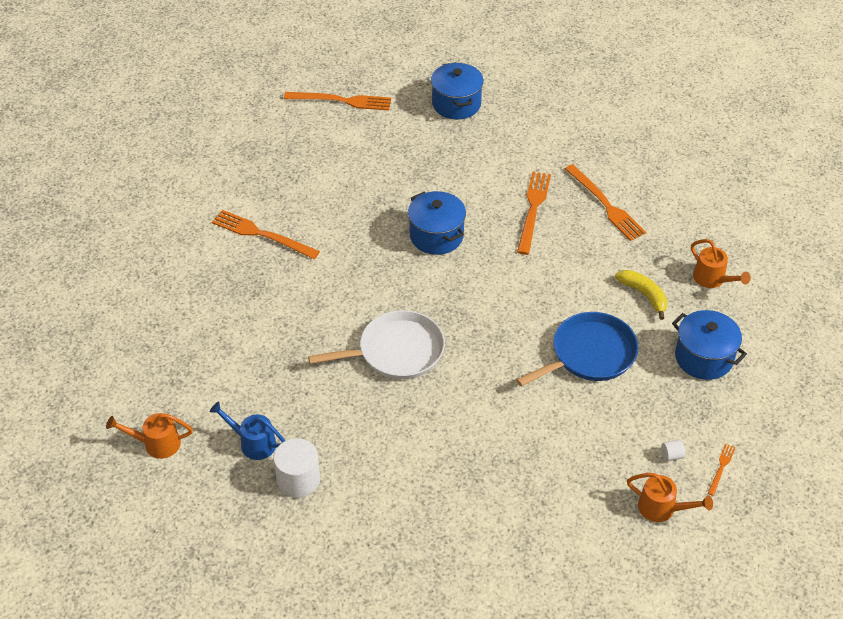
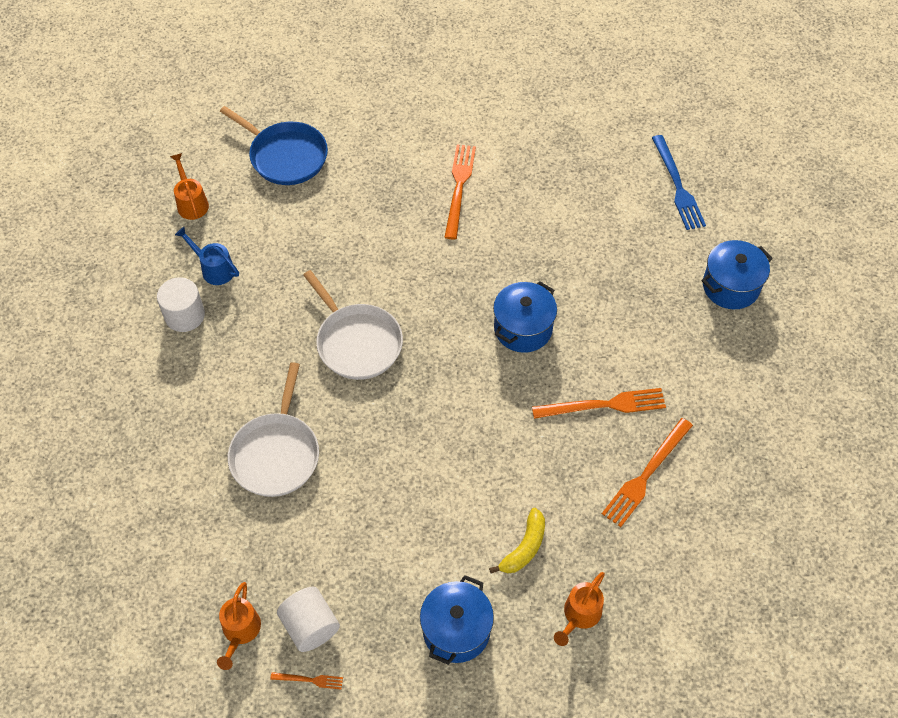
camera: 70 degrees right, 10 degrees up
blue watering can [209,401,285,460] -> blue watering can turned 60 degrees counterclockwise [175,227,239,285]
orange fork [284,92,391,111] -> blue fork [652,135,706,230]
blue pan [516,312,639,387] -> blue pan moved to [220,106,328,185]
white cylinder [661,439,686,461] -> white cylinder [277,587,340,652], size x2.27
none -> white pan [228,362,319,497]

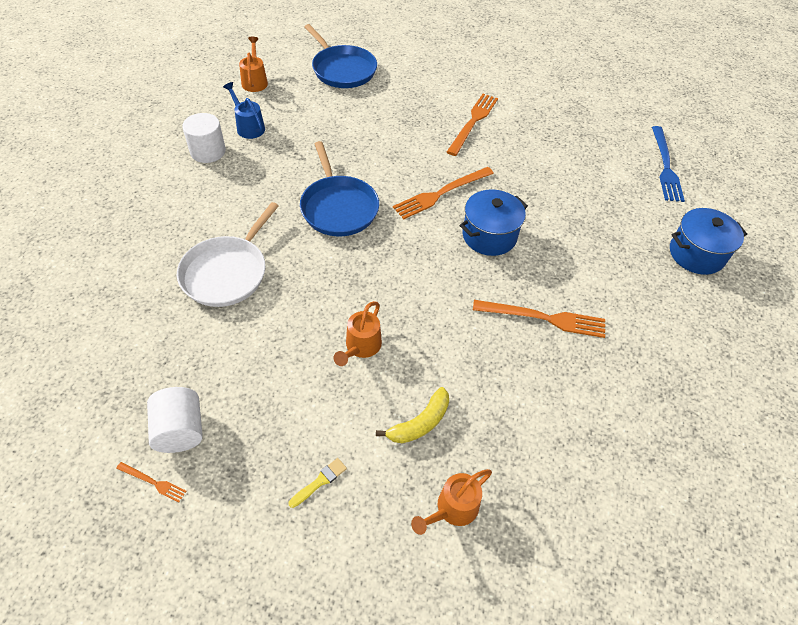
camera: 15 degrees right, 5 degrees down
orange watering can [217,582,261,670] -> orange watering can moved to [334,301,382,366]
white pan [303,270,403,380] -> blue pan [300,141,379,236]
blue pot [420,575,494,665] -> yellow brush [289,458,347,508]
orange fork [602,418,693,527] -> orange fork moved to [393,167,494,219]

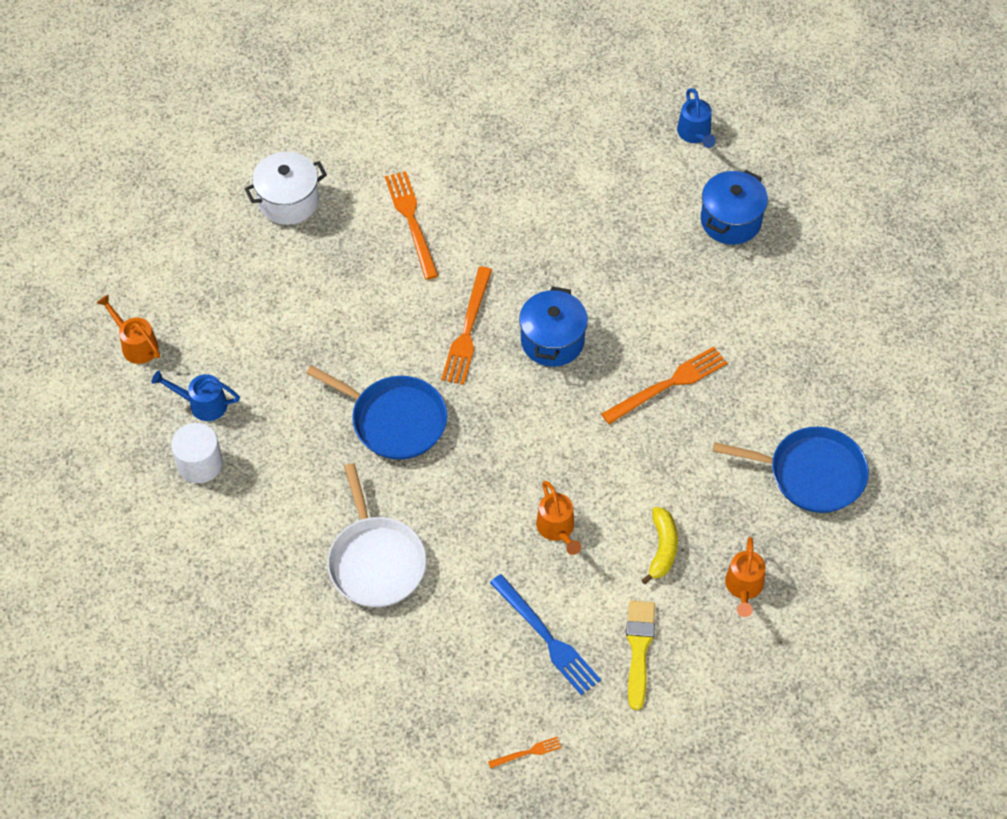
camera: 40 degrees left, 5 degrees up
white cylinder [147,387,203,453] -> none
yellow brush [289,458,347,508] -> yellow brush [626,600,655,710], size x1.83
blue pan [305,24,377,88] -> blue pan moved to [713,427,869,513]
blue fork [652,126,685,202] -> blue fork moved to [490,574,601,695]
none -> white pot [244,151,327,225]
none -> blue watering can [677,88,716,148]

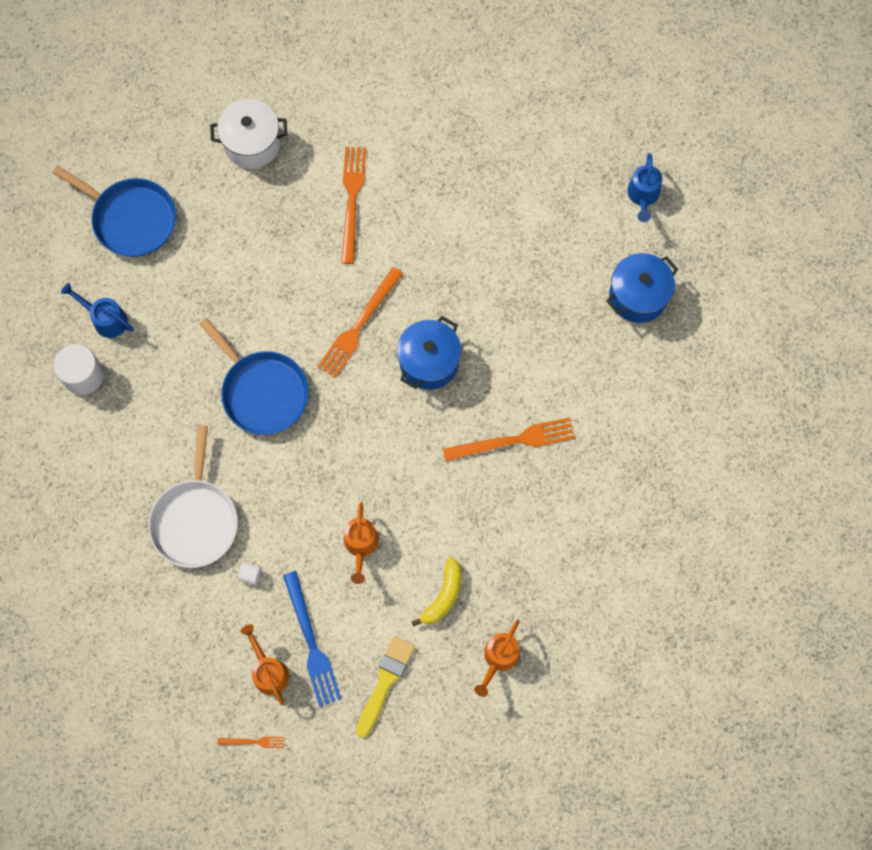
camera: 20 degrees right, 15 degrees up
orange watering can [97,295,160,364] -> orange watering can moved to [240,624,289,706]
blue pan [713,427,869,513] -> blue pan moved to [53,166,176,257]
none -> white cylinder [238,562,261,585]

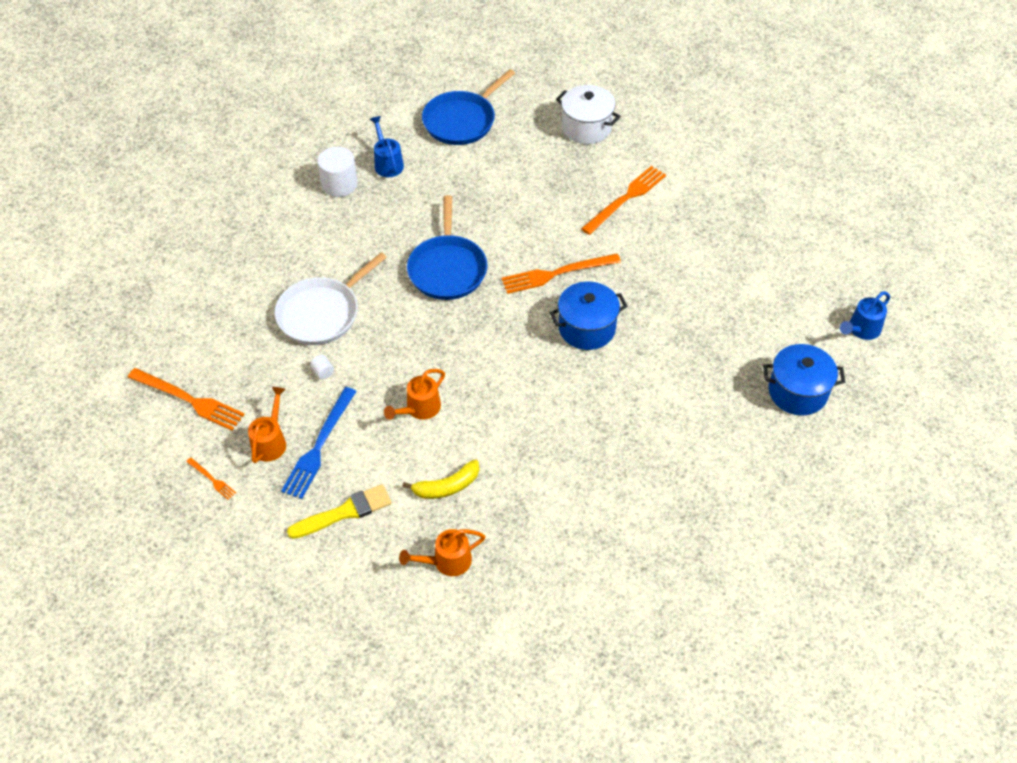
camera: 40 degrees right, 20 degrees down
blue pan [53,166,176,257] -> blue pan turned 60 degrees clockwise [422,69,515,145]
orange fork [443,417,575,462] -> orange fork moved to [128,368,245,430]

